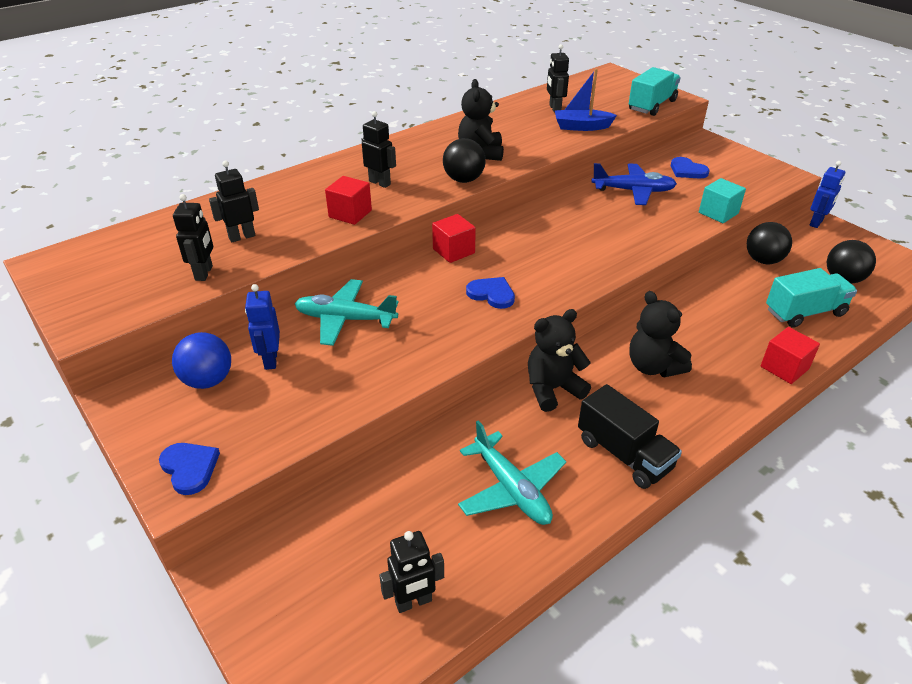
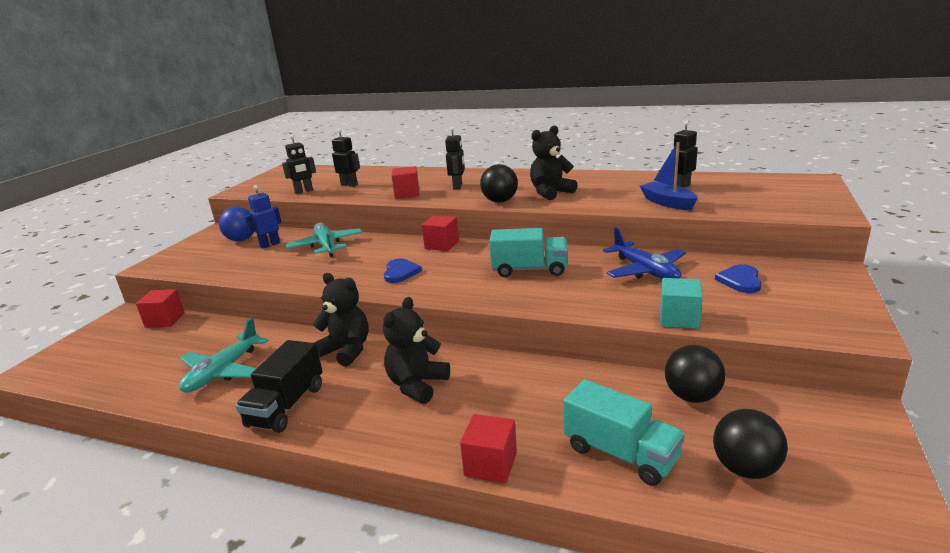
camera: 60 degrees right, 15 degrees down
blue heart [159,443,220,495] -> none
black robot [379,531,444,613] -> none
turquoise truck [629,67,681,116] -> turquoise truck moved to [489,228,568,277]
blue robot [809,161,845,228] -> none
none -> red cube [136,289,185,328]

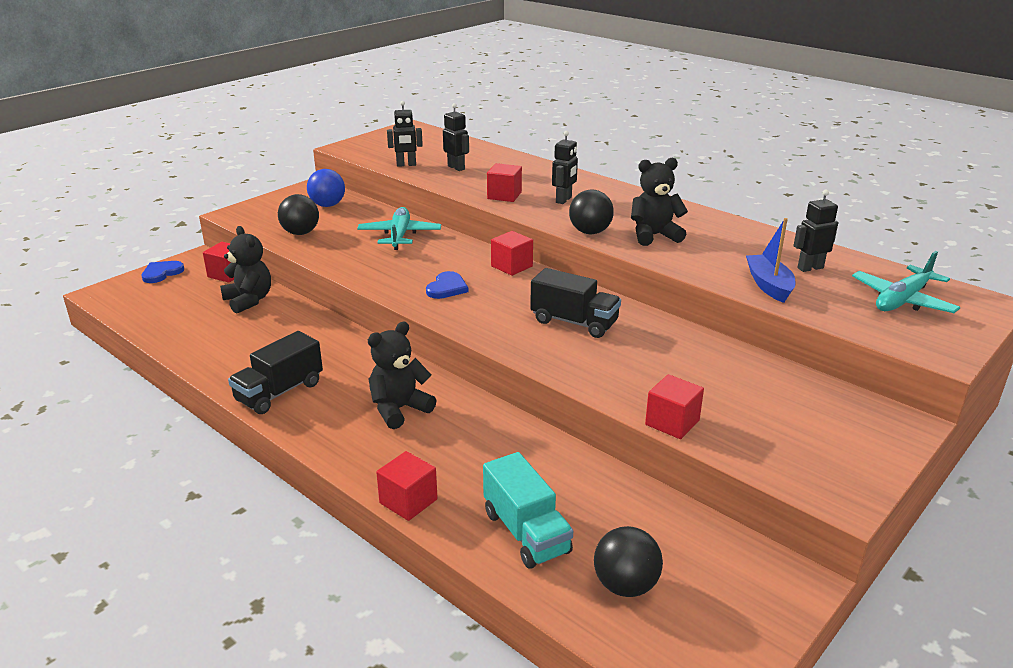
camera: 20 degrees right, 5 degrees up
turquoise plane [179,318,269,393] -> turquoise plane moved to [852,251,961,313]
blue robot [245,185,282,249] -> none
black teddy bear [312,273,369,367] -> black teddy bear moved to [220,226,271,314]
turquoise truck [489,228,568,277] -> black truck [530,268,621,338]
blue plane [603,227,686,279] -> none
turquoise cube [660,278,703,329] -> red cube [645,374,704,439]
black ball [665,345,725,403] -> black ball moved to [278,194,319,235]
blue heart [715,264,762,293] -> blue heart moved to [142,261,184,283]

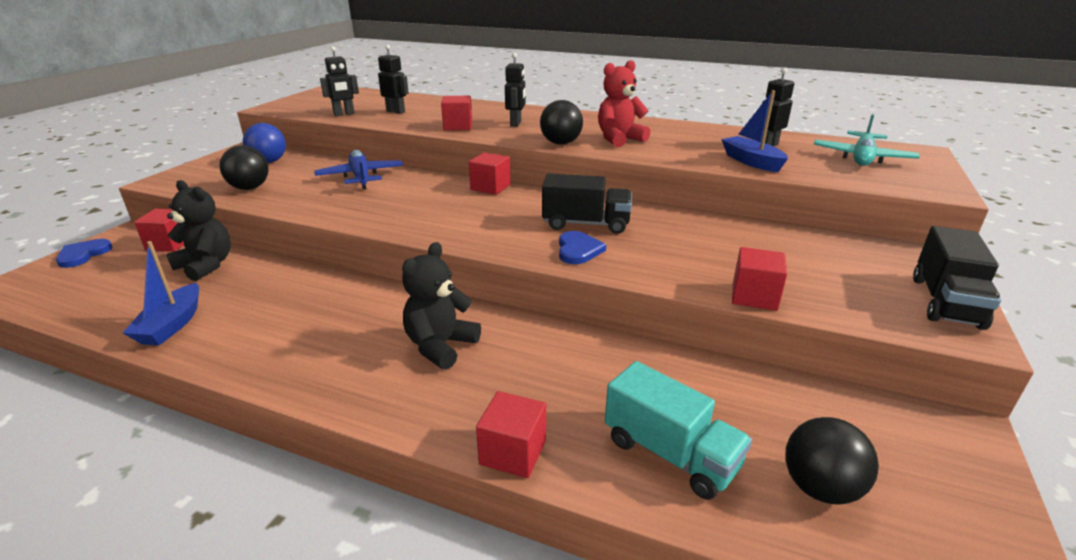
camera: 20 degrees left, 0 degrees up
black truck [228,331,323,414] -> black truck moved to [913,226,1001,330]
turquoise plane [357,207,441,250] -> blue plane [314,150,403,189]
blue heart [426,271,468,299] -> blue heart moved to [559,231,606,264]
black teddy bear [631,158,688,246] -> red teddy bear [598,60,650,147]
none -> blue boat [123,241,199,345]

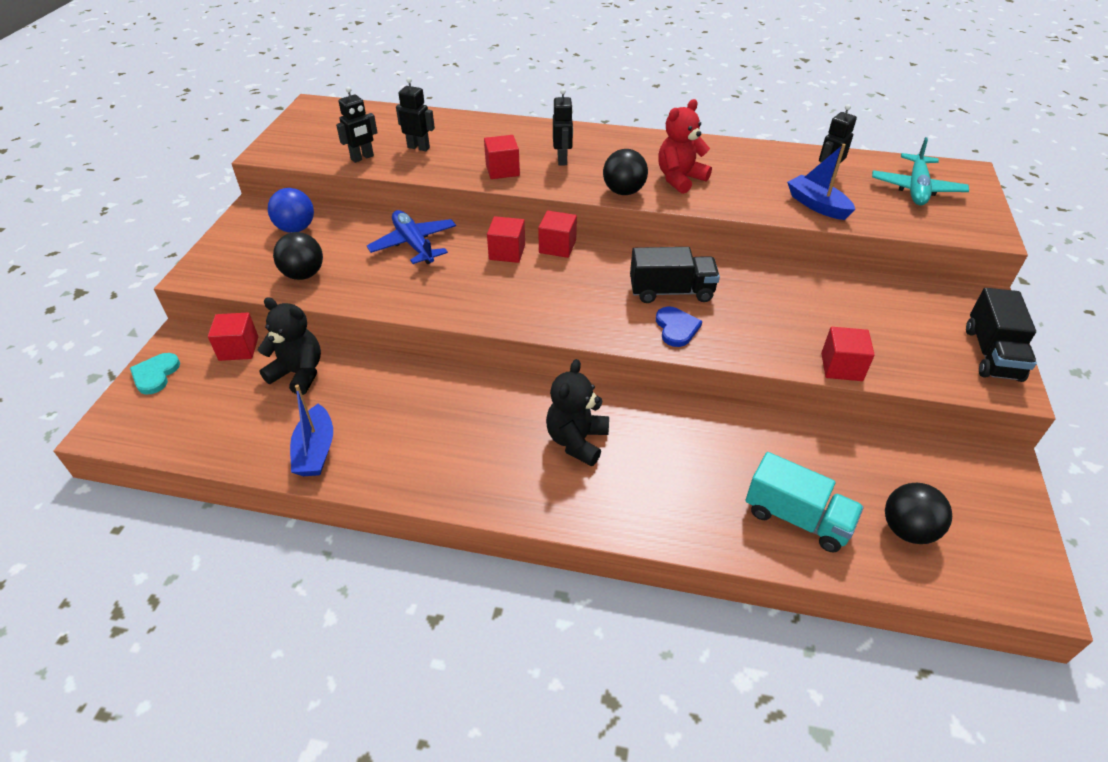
camera: 10 degrees left, 15 degrees up
blue heart [56,239,113,268] -> turquoise heart [130,353,180,394]
red cube [476,391,546,478] -> red cube moved to [487,216,525,263]

